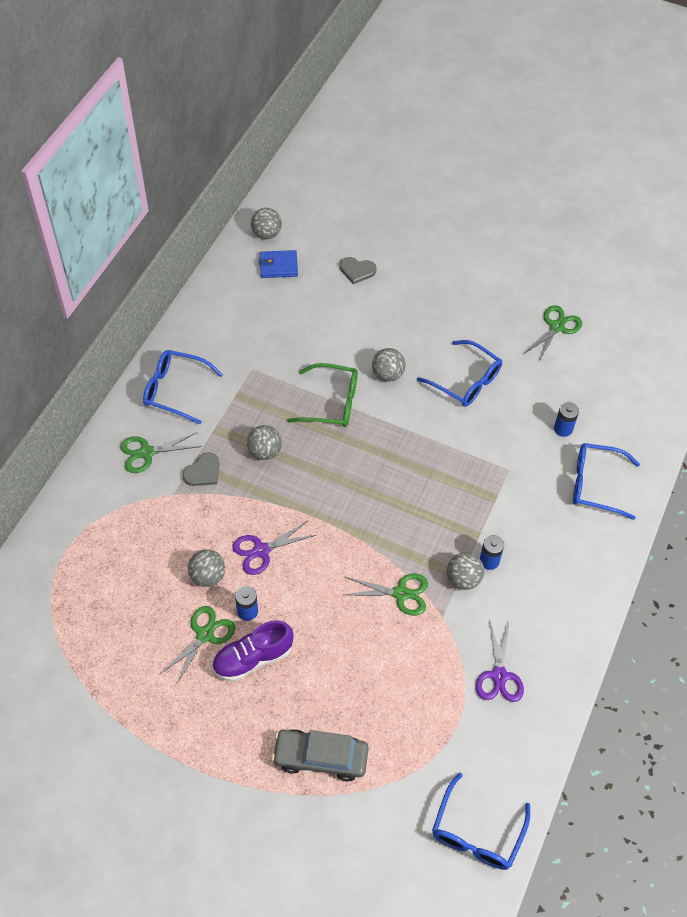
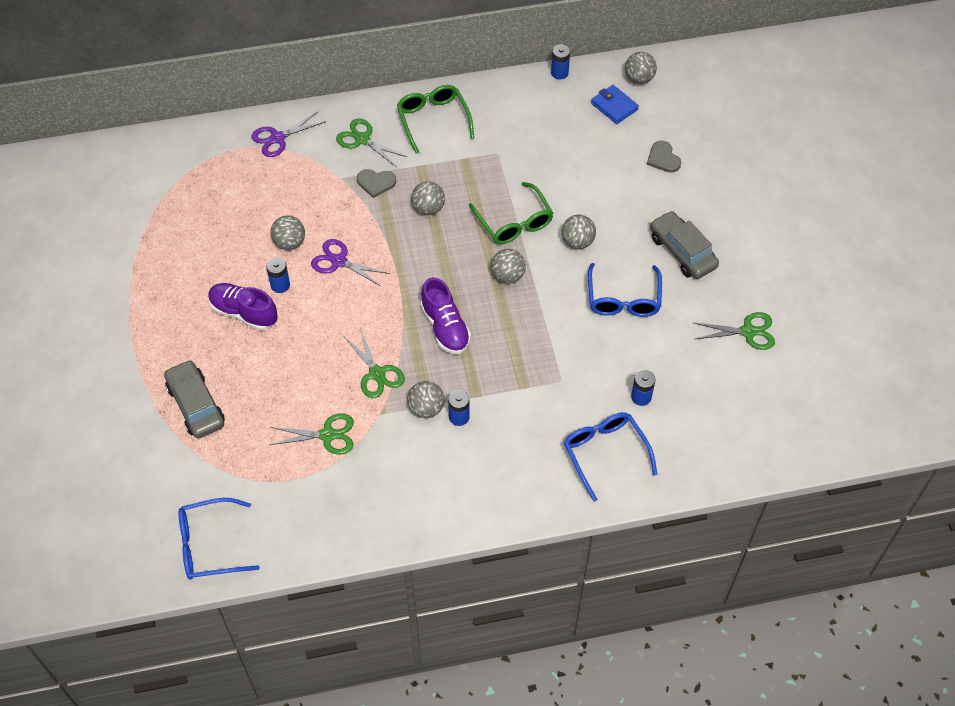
camera: 55 degrees right, 0 degrees up
blue glasses [143,350,223,424] -> green glasses [397,85,474,154]
green scissors [160,606,235,685] -> green scissors moved to [270,413,354,455]
purple scissors [476,622,524,702] -> purple scissors moved to [252,111,326,157]
none -> purple shoe [421,277,471,354]
none -> grey ball [491,249,526,284]
none -> blue battery [551,44,570,80]
none -> grey car [650,211,719,279]

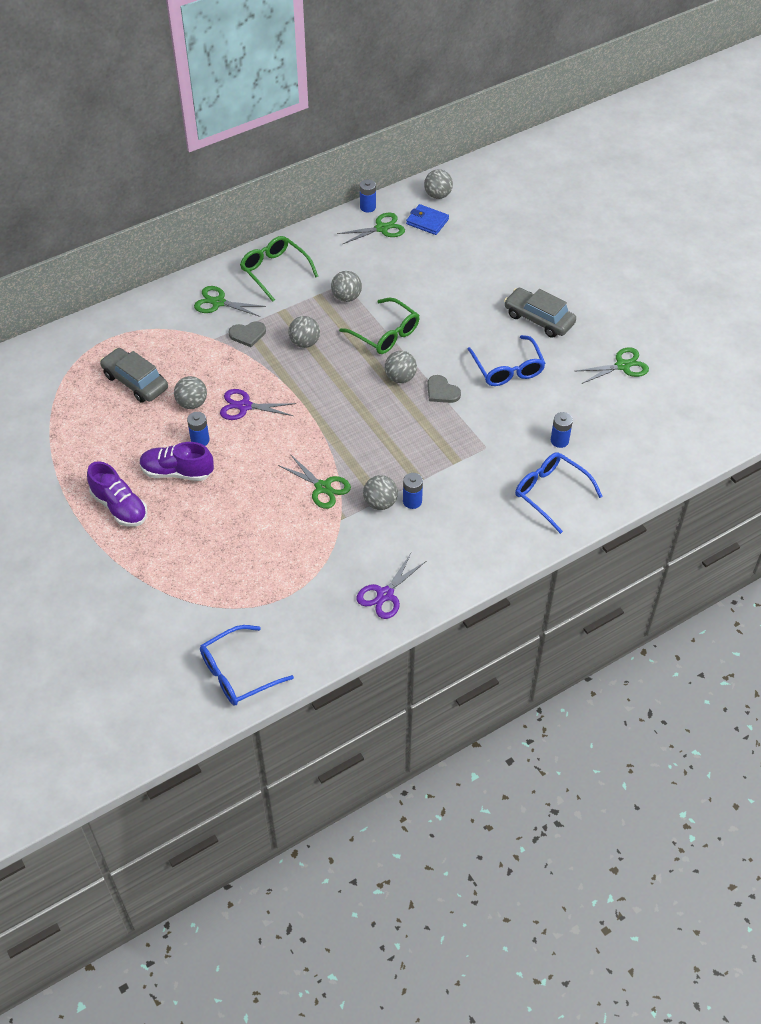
camera: 20 degrees left, 5 degrees down
grey car [164,359,225,438] -> grey car moved to [100,348,168,403]
purple scissors [252,111,326,157] -> purple scissors moved to [357,553,426,619]
green scissors [270,413,354,455] -> green scissors moved to [337,213,405,244]
purple shoe [421,277,471,354] -> purple shoe moved to [87,461,147,527]
grey ball [562,215,596,249] -> grey ball moved to [331,271,362,302]
grey heart [647,141,681,173] -> grey heart moved to [427,375,461,403]

